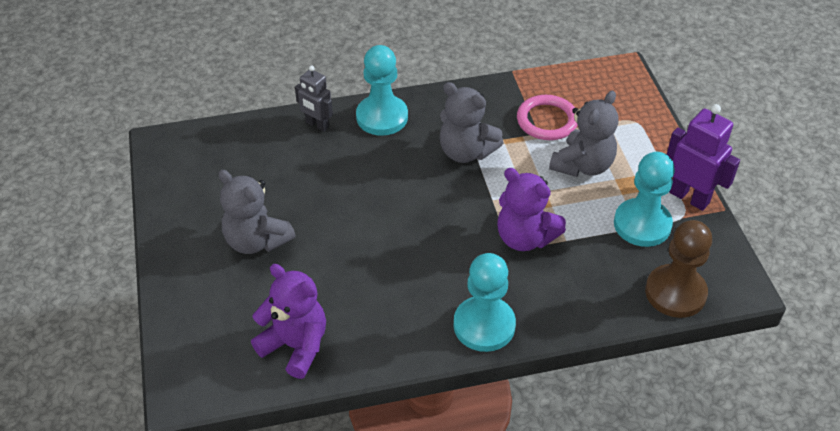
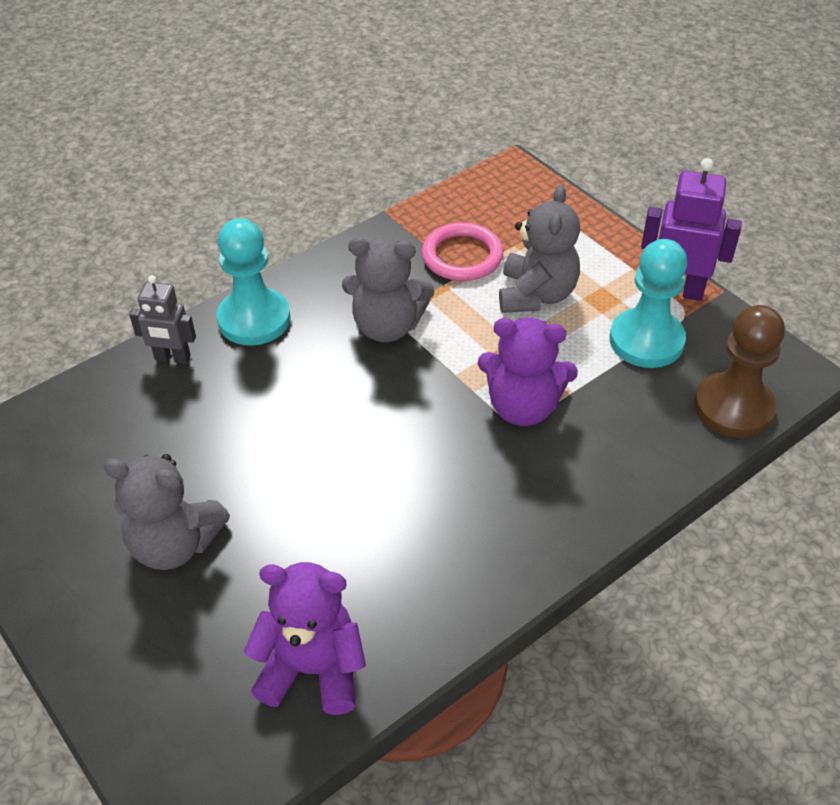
camera: 25 degrees left, 0 degrees up
turquoise pawn [453,253,516,352] -> none

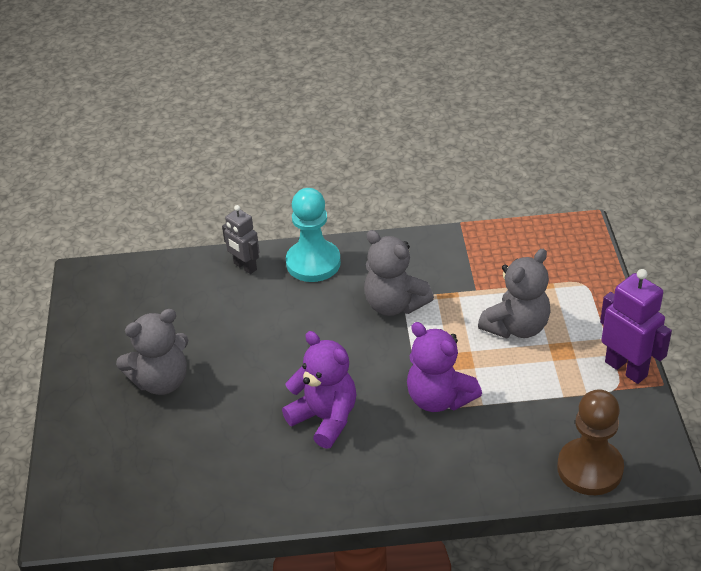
camera: 35 degrees right, 5 degrees down
grey teddy bear [103,454,230,570] -> grey teddy bear turned 75 degrees counterclockwise [116,309,188,395]
purple teddy bear [243,562,366,715] -> purple teddy bear moved to [282,331,356,449]
pink ring [422,222,503,281] -> none
turquoise pawn [610,239,688,368] -> none

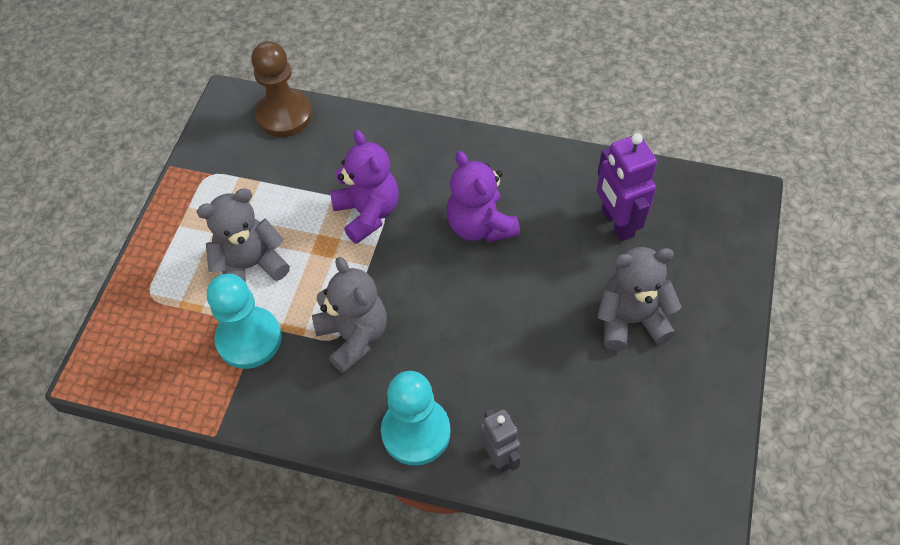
camera: 160 degrees left, 15 degrees up
purple robot [600,269,672,384] -> purple robot moved to [597,133,657,241]
none -> turquoise pawn [207,273,282,369]

